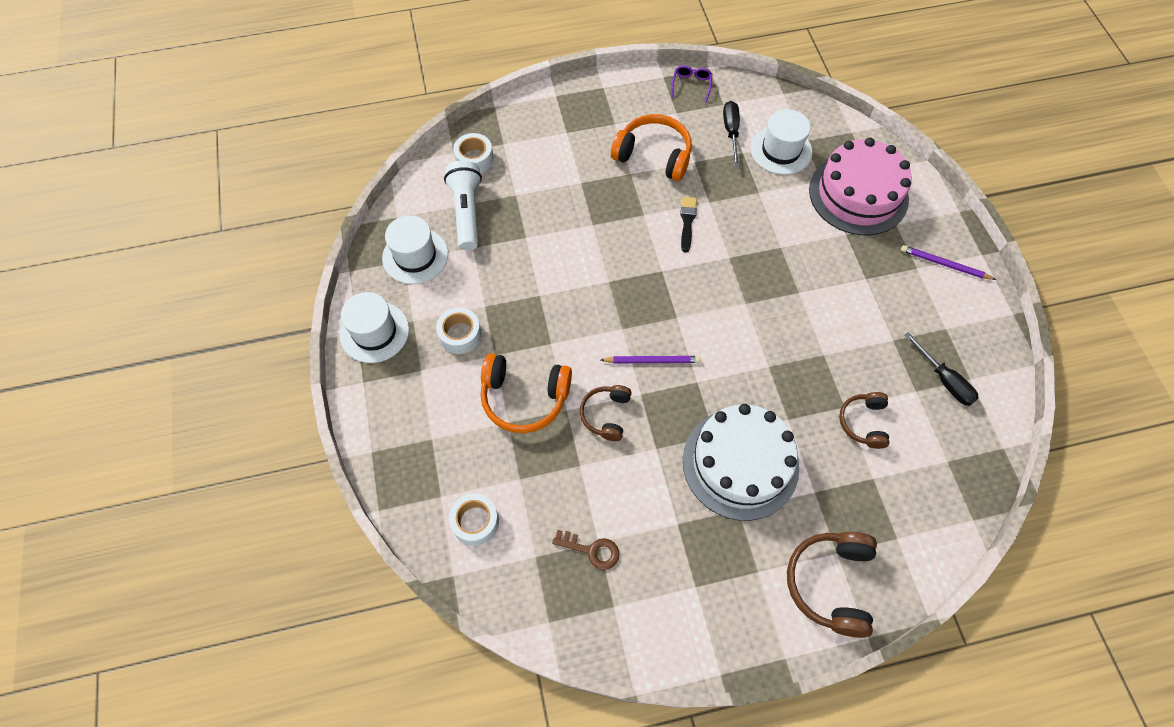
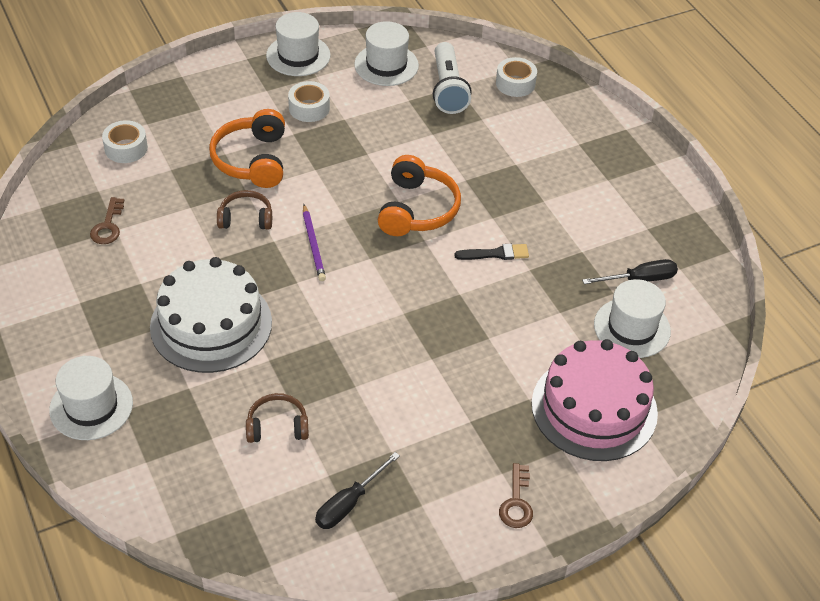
camera: 75 degrees right, 15 degrees down
white flashlight [444,160,482,251] -> white flashlight turned 105 degrees clockwise [433,42,472,114]
orange headphones [611,114,692,181] -> orange headphones moved to [378,155,461,236]
purple glasses [671,65,712,103] -> none
brown headphones [787,532,877,638] -> white hat [49,356,133,440]
purple pencil [901,245,996,280] -> brown key [499,463,533,528]

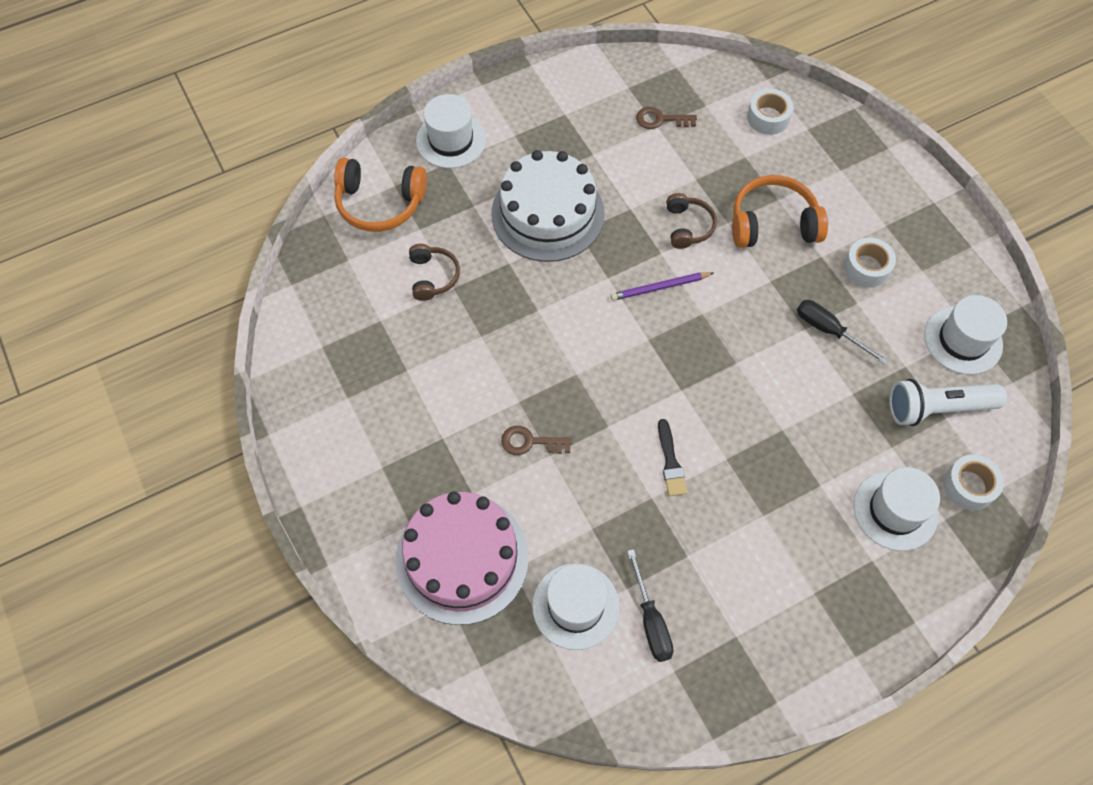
camera: 90 degrees right, 15 degrees up
white hat [266,12,331,76] -> white hat moved to [854,467,940,551]
black screwdriver [315,452,400,529] -> black screwdriver moved to [797,300,888,364]
orange headphones [378,155,461,236] -> orange headphones moved to [334,158,427,232]
brown key [499,463,533,528] -> brown key moved to [501,426,572,455]

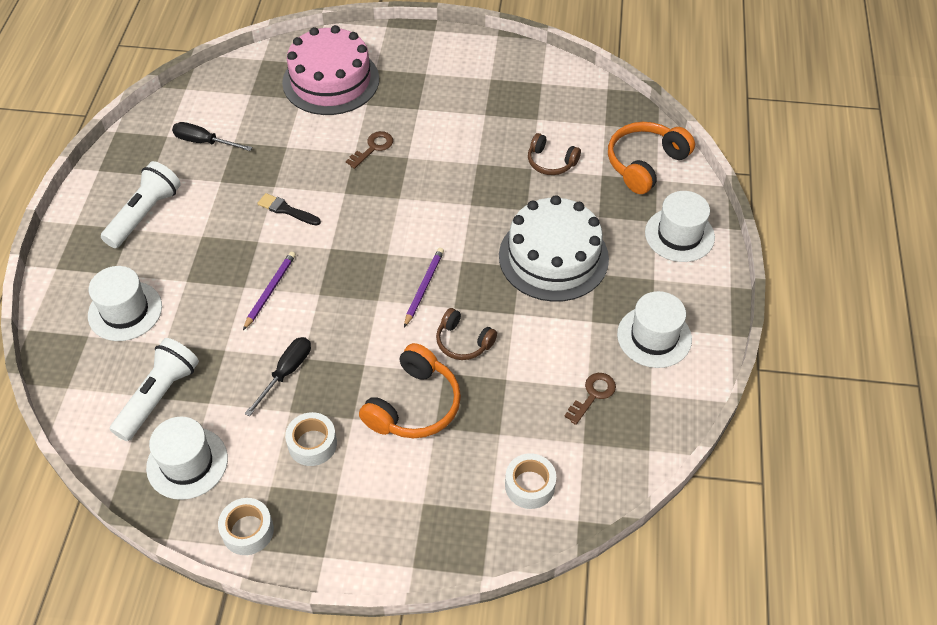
camera: 125 degrees right, 10 degrees down
white hat [532,563,620,650] -> white hat moved to [617,291,692,368]
black screwdriver [797,300,888,364] -> black screwdriver turned 45 degrees counterclockwise [245,337,311,416]
white tape [943,455,1004,511] -> white tape moved to [218,498,274,555]
none -> white flashlight [101,161,181,248]
none -> purple pencil [243,252,296,330]

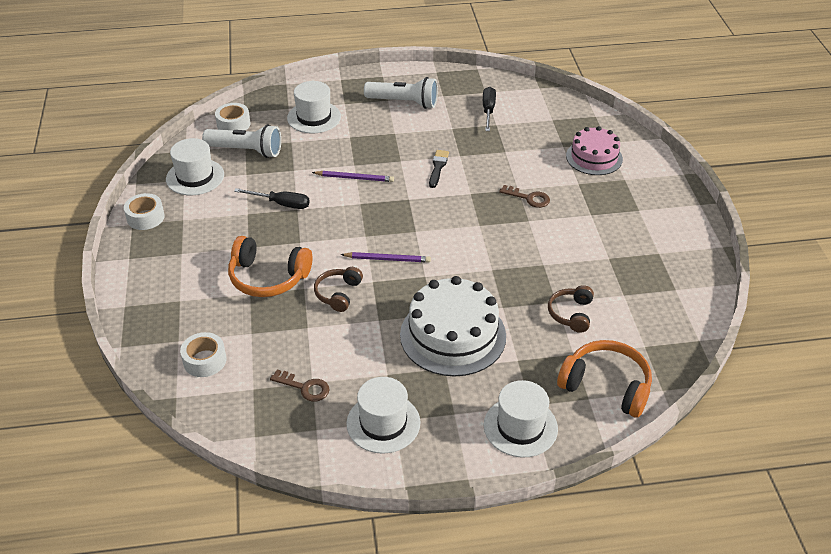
camera: 75 degrees right, 10 degrees down
pink cake [282,25,379,115] -> pink cake [566,126,623,175], size x0.64
white tape [285,412,337,466] -> white tape moved to [215,103,250,130]

